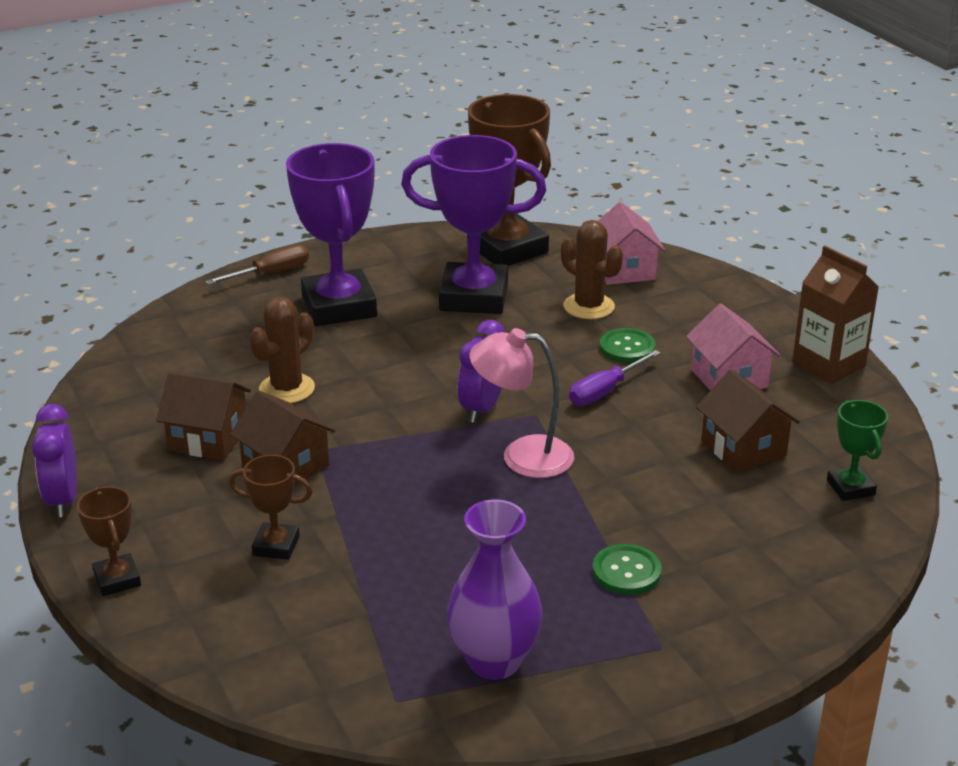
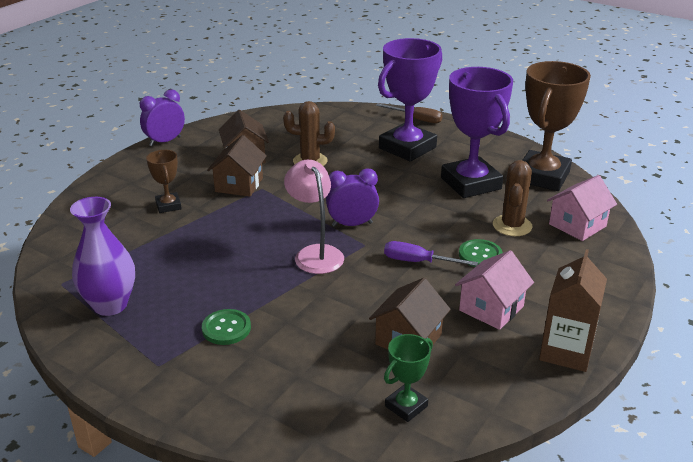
camera: 60 degrees right, 0 degrees up
brown trophy [77,486,141,596] -> none

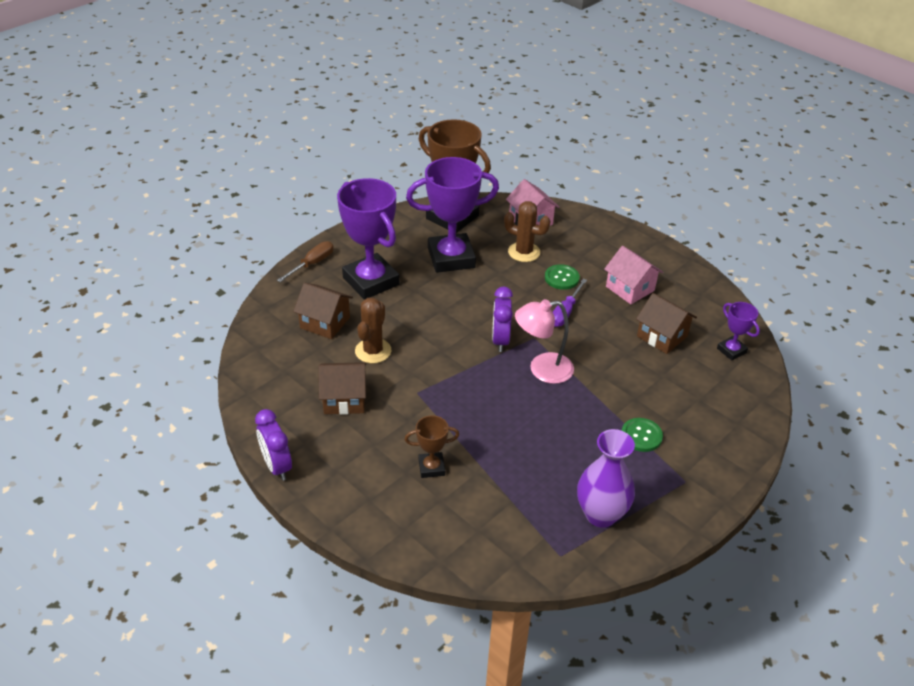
camera: 80 degrees left, 10 degrees up
brown house [207,135,267,197] -> brown house moved to [293,283,353,339]
green trophy [384,334,433,422] -> purple trophy [717,302,760,361]
brown carton [539,249,607,372] -> none

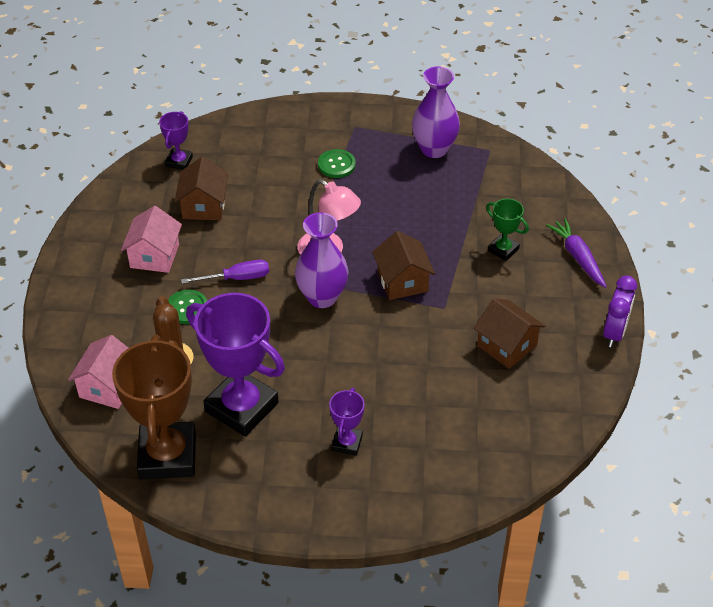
camera: 130 degrees left, 5 degrees up
brown screwdriver [277,241,334,282] -> none
brown house [293,283,353,339] -> brown house moved to [372,231,435,300]
purple trophy [337,178,399,300] -> purple trophy [329,388,365,456], size x0.48
brown cactus [355,297,391,363] -> none
brown trophy [405,415,459,478] -> green trophy [486,198,529,261]
purple clock [492,287,513,352] -> purple vase [295,212,349,308]
none -> purple carrot [546,218,607,288]

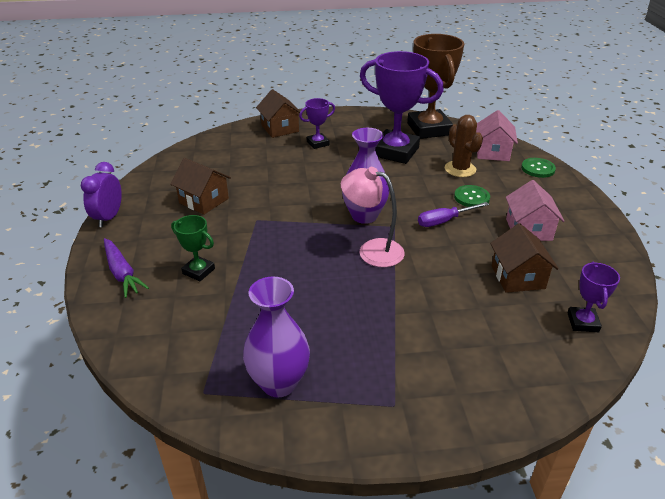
camera: 170 degrees right, 10 degrees down
green button [318,149,356,178] -> green button moved to [521,158,556,178]
purple trophy [329,388,365,456] -> purple trophy turned 60 degrees clockwise [299,98,335,149]
brown house [372,231,435,300] -> brown house moved to [256,89,303,138]

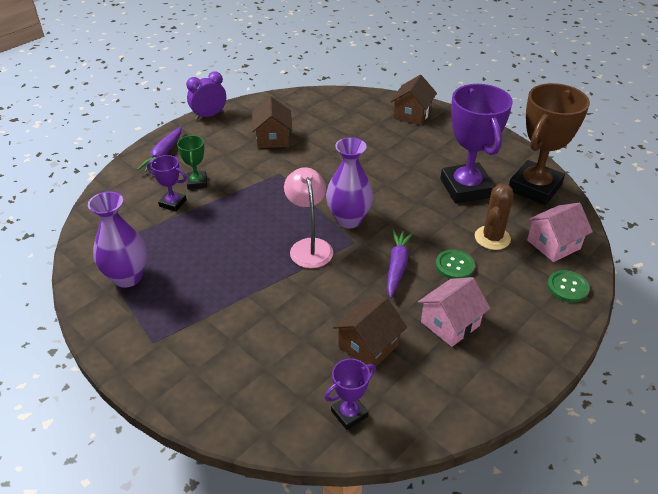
camera: 50 degrees right, 5 degrees up
purple trophy [299,98,335,149] -> purple trophy moved to [147,155,187,212]
purple screwdriver [418,202,489,227] -> purple carrot [387,230,413,298]

